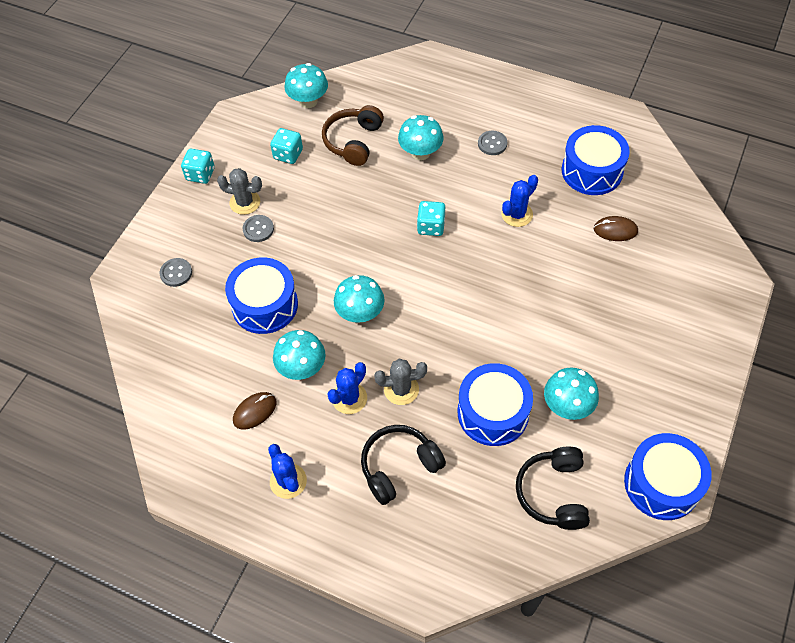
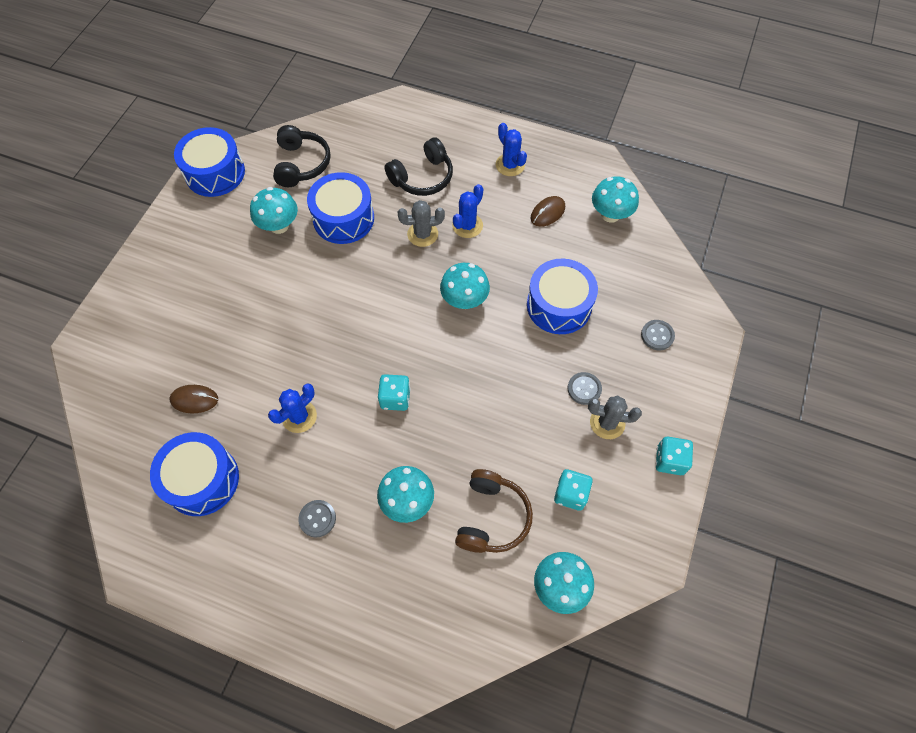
camera: 175 degrees right, 5 degrees up
turquoise mushroom [273,330,326,380] -> turquoise mushroom moved to [592,176,639,223]

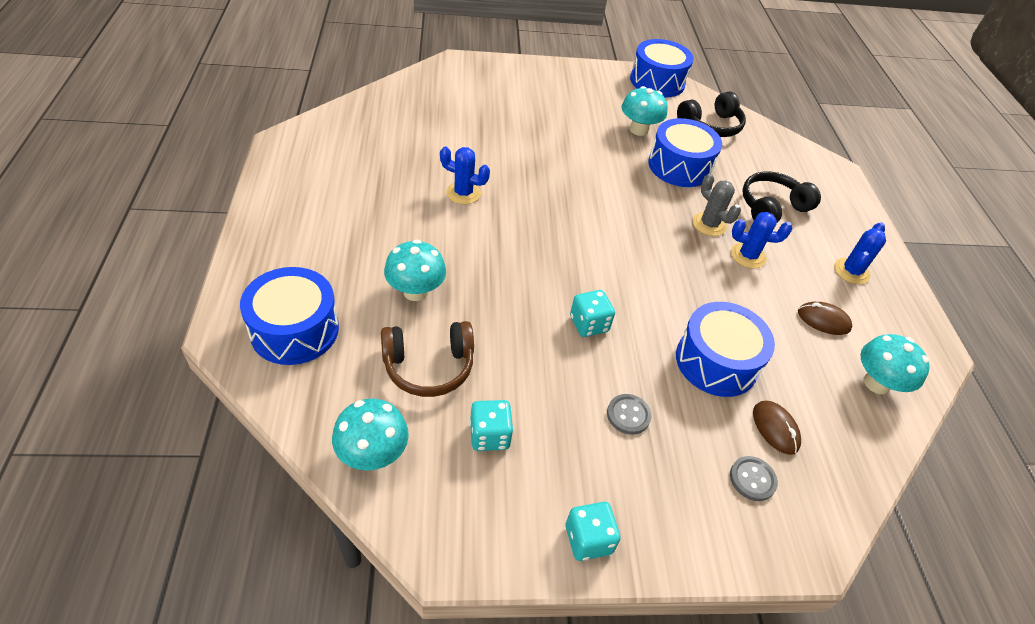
camera: 60 degrees right, 15 degrees down
blue drum [150,432,239,516] -> blue drum moved to [240,267,339,365]
brown mouse [170,385,218,413] -> brown mouse moved to [753,401,801,455]
grey button [298,500,336,538] -> none
turquoise dice [378,374,411,411] -> turquoise dice moved to [570,290,615,337]
black headphones [384,137,453,196] -> black headphones turned 120 degrees clockwise [742,171,821,223]
turquoise mushroom [440,263,490,309] -> none
grey cactus [588,395,642,439] -> none

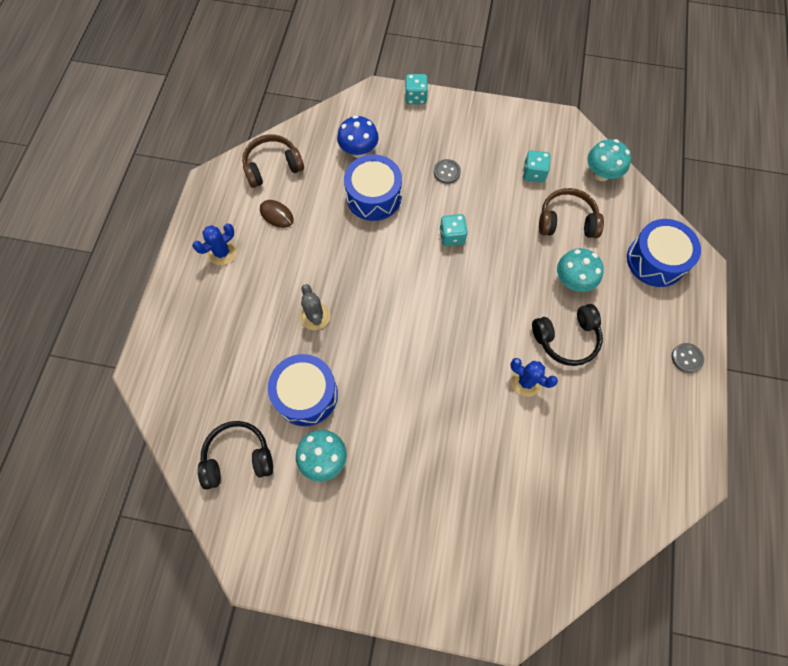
camera: 160 degrees left, 20 degrees up
turquoise dice [566,502,621,561] -> turquoise dice moved to [405,74,428,104]
blue drum [630,39,694,98] -> none
grey button [730,456,778,501] -> grey button moved to [672,343,704,373]
blue cactus [731,212,792,269] -> none
black headphones [742,171,821,223] -> black headphones moved to [532,304,603,366]
brown mouse [753,401,801,455] -> blue mushroom [337,115,379,158]
turquoise mushroom [860,334,930,394] -> brown headphones [242,135,304,188]

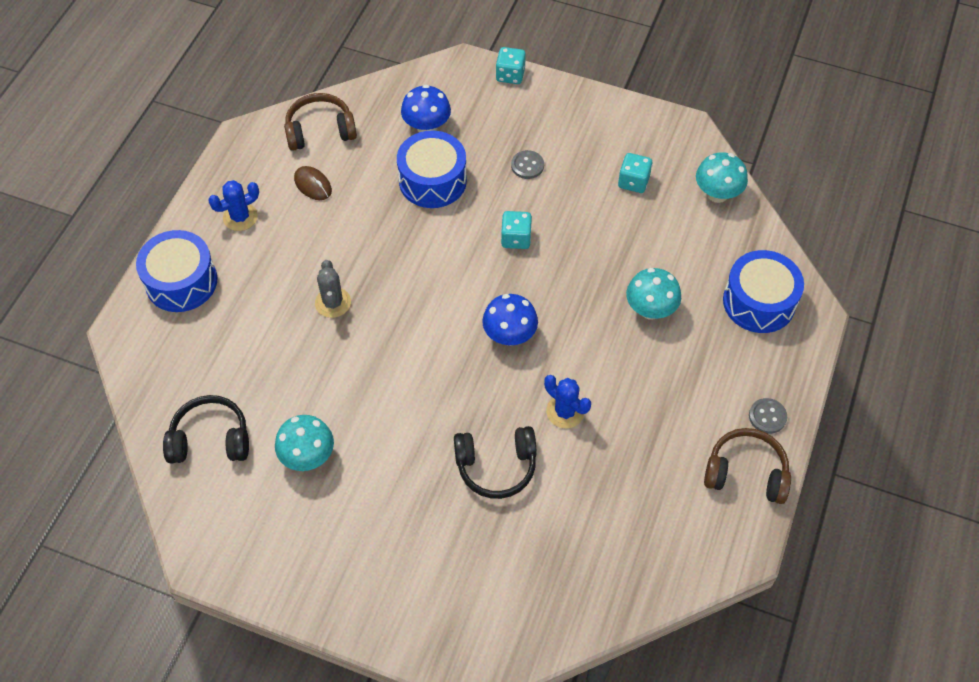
camera: 10 degrees right, 10 degrees down
blue drum [268,354,338,426] -> blue drum moved to [136,230,218,312]
black headphones [532,304,603,366] -> black headphones moved to [454,426,537,499]
brown headphones [539,188,604,238] -> brown headphones moved to [704,428,791,504]
none -> blue mushroom [482,294,538,346]

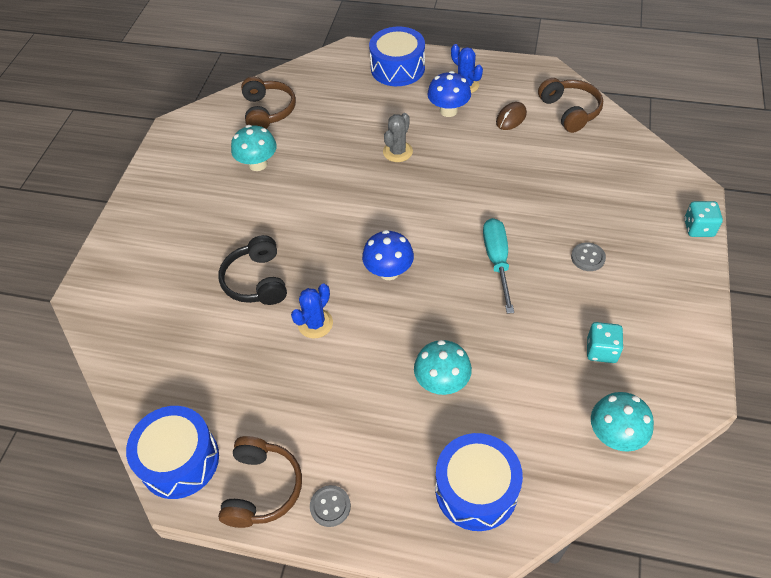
camera: 85 degrees right, 5 degrees down
black headphones [163,395,249,463] -> brown headphones [241,77,296,129]
grey cactus [315,260,351,318] -> grey cactus turned 45 degrees counterclockwise [383,113,413,162]
blue drum [397,131,467,208] -> blue drum moved to [126,406,219,499]
blue mushroom [401,85,451,132] -> blue mushroom moved to [427,71,471,117]
turquoise dice [501,211,532,249] -> turquoise screwdriver [483,218,514,314]

